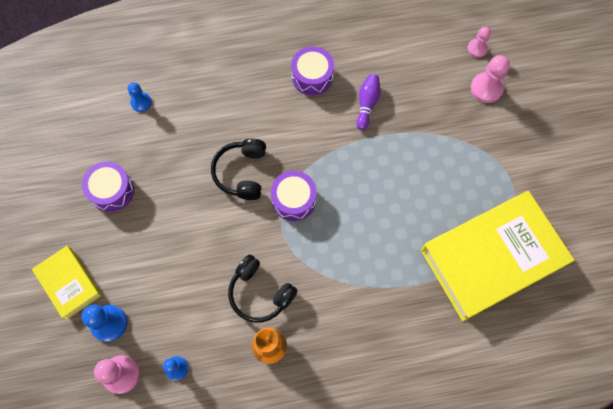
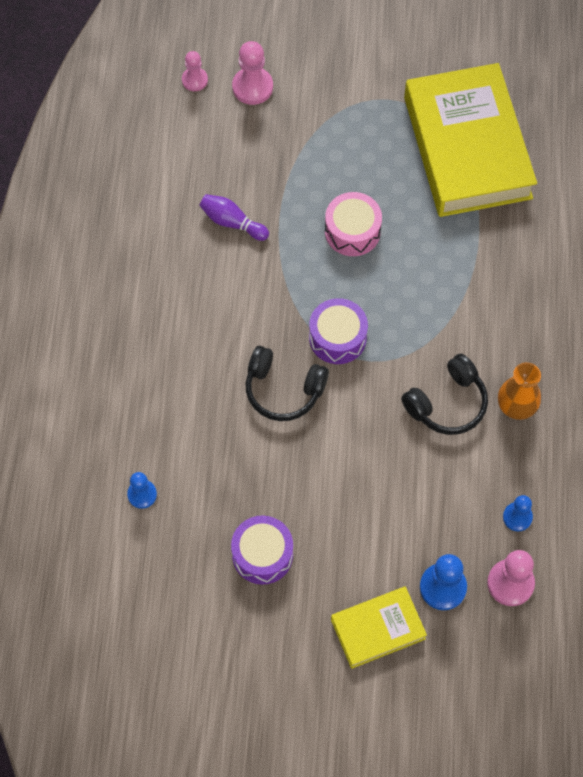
camera: 75 degrees left, 5 degrees down
purple drum [291,46,334,95] -> none
none -> pink drum [325,192,382,256]

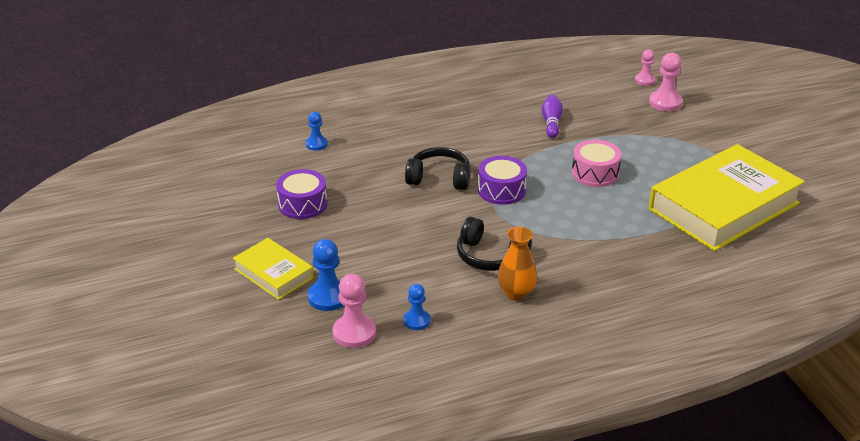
camera: 65 degrees right, 30 degrees down
black headphones [246,346,329,421] -> black headphones turned 105 degrees clockwise [405,147,471,190]

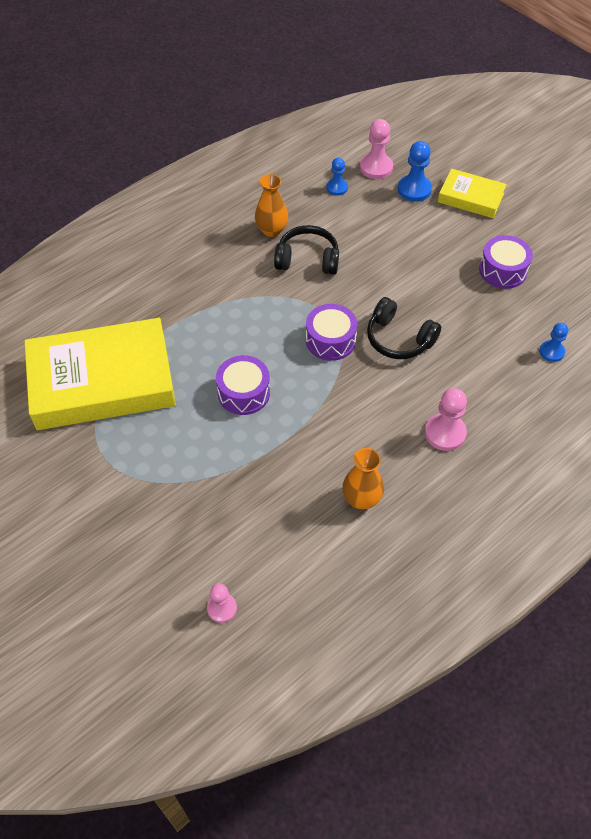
camera: 160 degrees right, 20 degrees up
black headphones [405,147,471,190] -> black headphones turned 45 degrees clockwise [367,297,441,359]
purple bowling pin [541,94,563,138] -> none
pink drum [572,140,622,187] -> purple drum [216,355,270,415]
pink pawn [649,53,683,111] -> pink pawn moved to [425,388,467,451]
yellow book [649,144,805,251] -> yellow book turned 45 degrees clockwise [24,318,176,430]
none -> orange vase [342,448,384,509]

